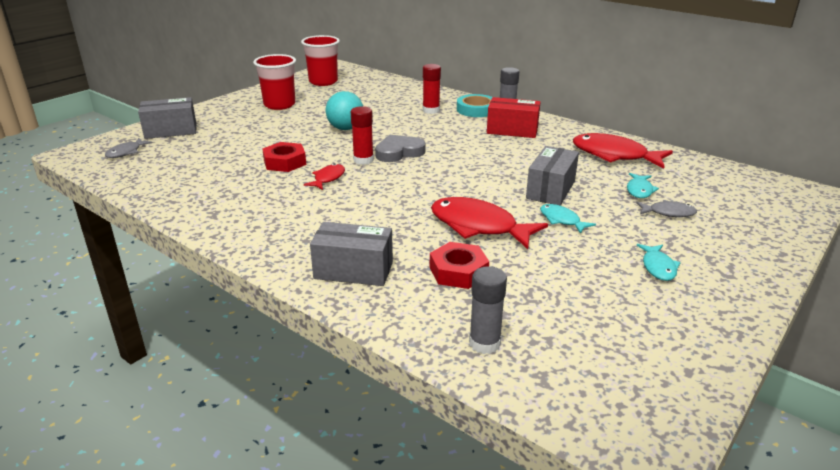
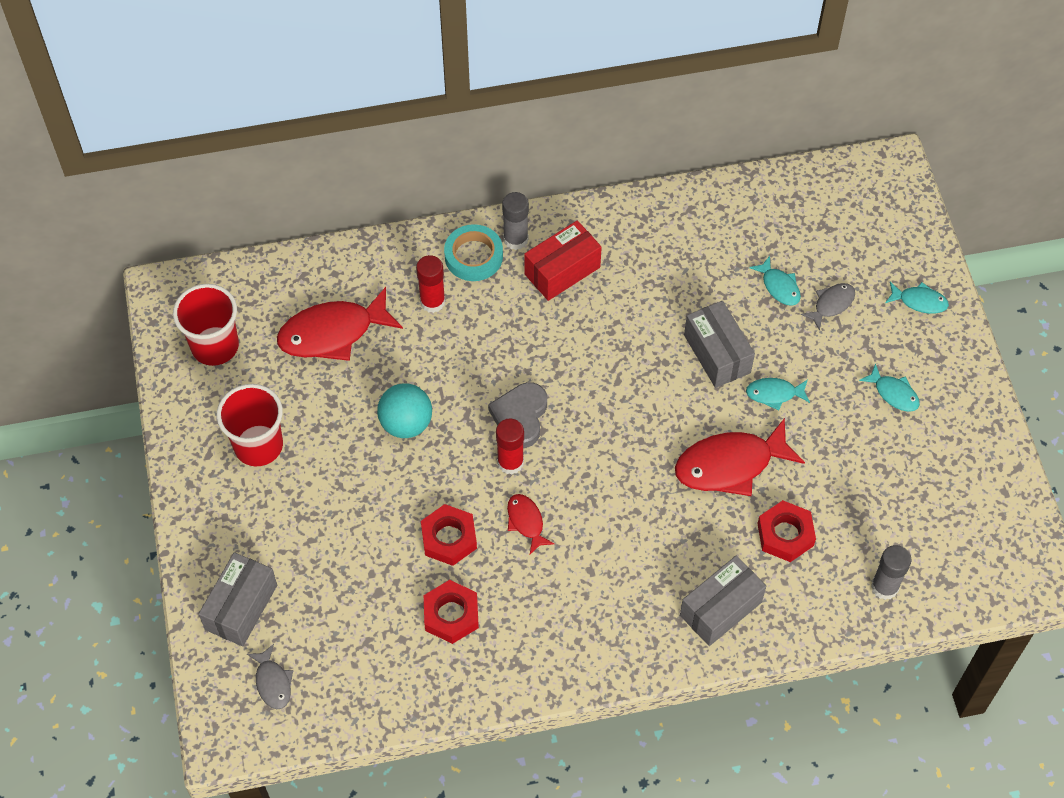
camera: 50 degrees left, 30 degrees up
red fish [573,133,673,169] -> red fish moved to [277,287,403,361]
none -> red nut [424,580,479,644]
none -> turquoise fish [885,282,949,314]

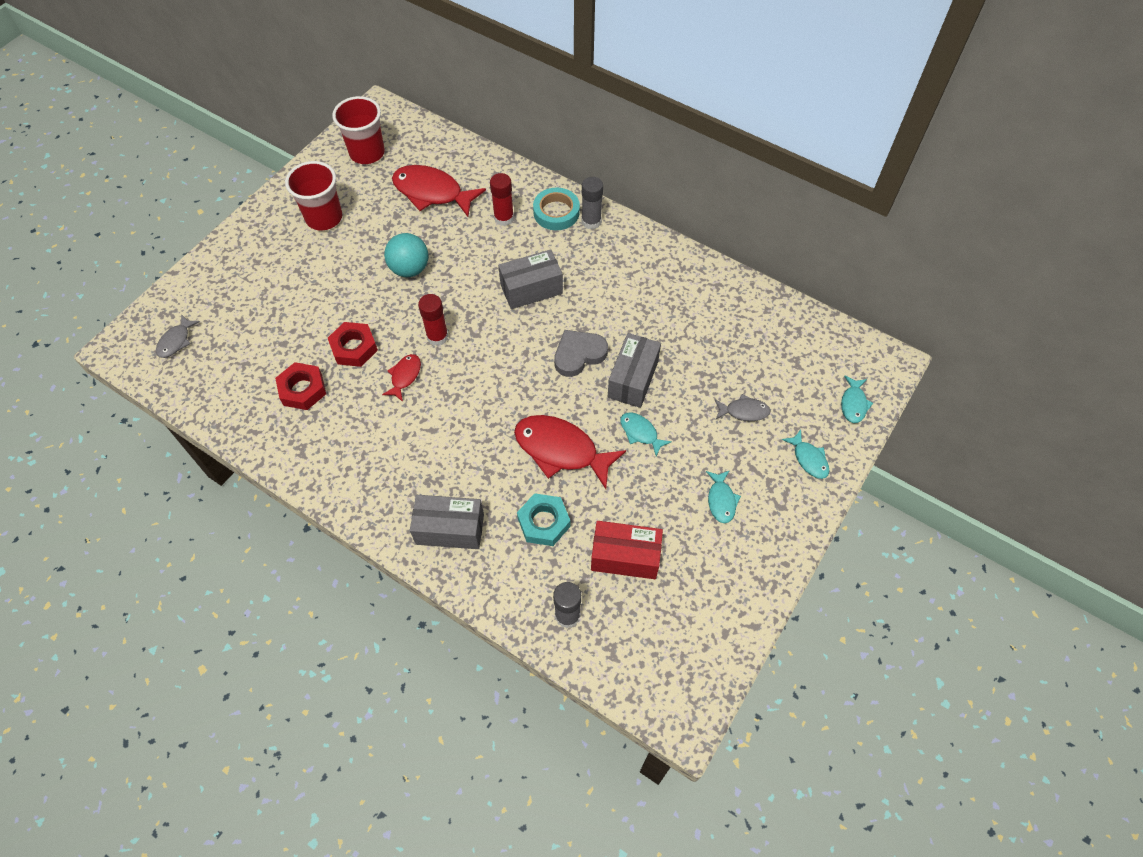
camera: 45 degrees right, 0 degrees up
grey box [199,552,277,647] -> grey box moved to [498,249,563,309]
grey heart [488,382,547,448] -> grey heart moved to [554,330,608,377]
red box [524,220,602,301] -> red box moved to [591,521,663,579]
turquoise fish [749,256,801,306] -> turquoise fish moved to [841,375,873,423]
red nut [757,500,816,562] -> turquoise nut [517,493,570,546]

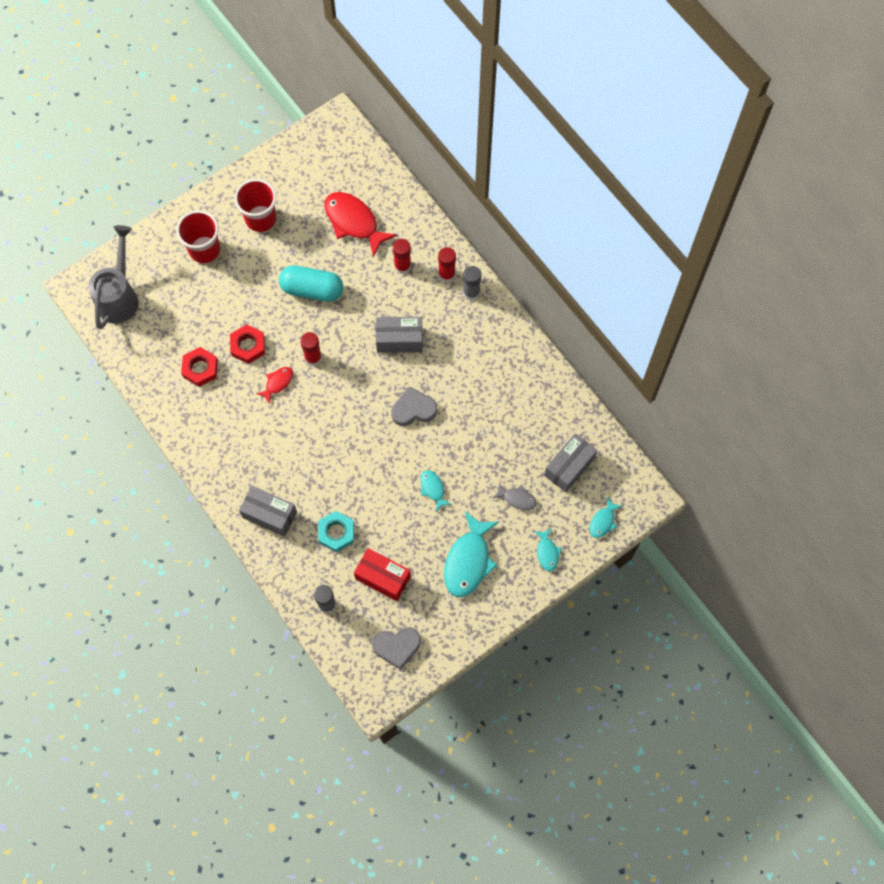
camera: 20 degrees right, 10 degrees up
grey fish [156,314,200,358] -> grey watering can [88,225,138,329]
red cup [332,96,385,164] -> red cup moved to [176,210,220,263]
turquoise ball [384,233,428,277] -> turquoise capsule [279,266,343,302]
red fish [514,415,626,489] -> none
turquoise tape [533,187,580,230] -> red glue stick [438,247,456,282]
grey box [608,333,661,408] -> grey box moved to [544,433,597,492]
turquoise fish [706,470,741,523] -> turquoise fish [444,511,499,597], size x1.97
none -> grey heart [372,627,421,670]

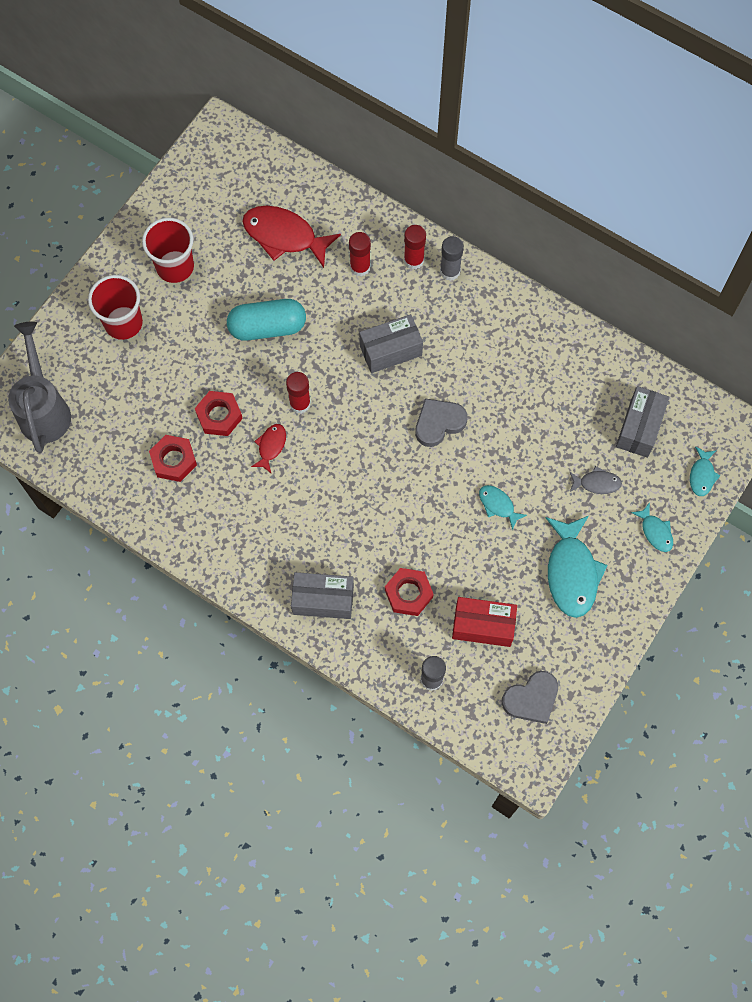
camera: 20 degrees left, 0 degrees up
turquoise nut [318,511,354,552] -> red nut [385,568,434,616]

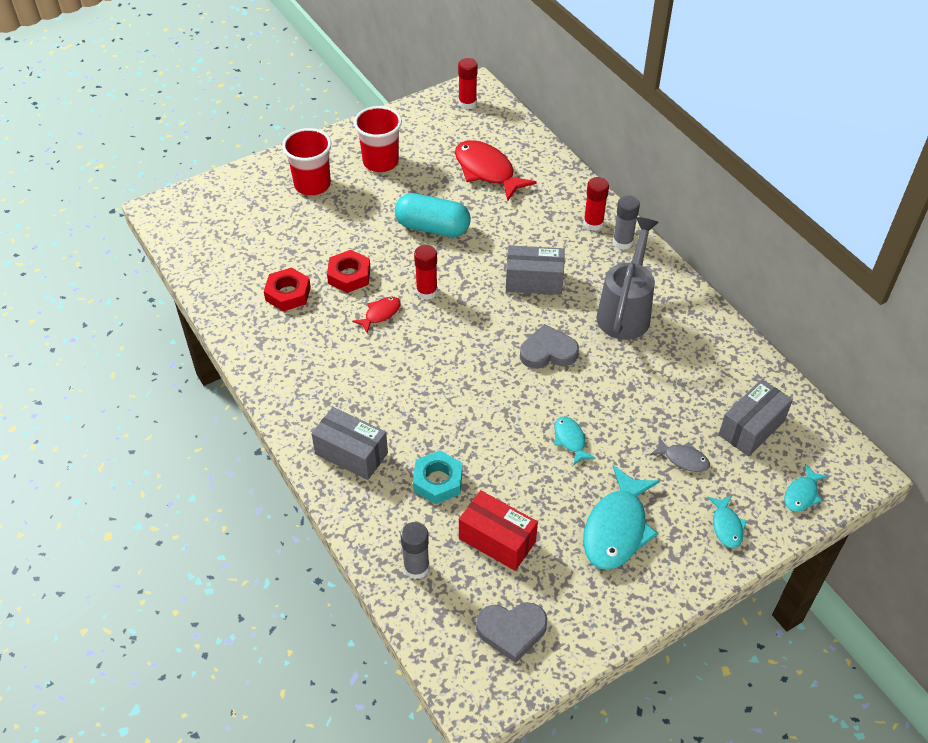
camera: 25 degrees right, 20 degrees down
grey watering can [8,321,71,453] -> grey watering can moved to [596,217,659,340]
red glue stick [349,232,371,276] -> red glue stick moved to [458,58,478,109]
red nut [385,568,434,616] -> turquoise nut [413,450,462,504]

